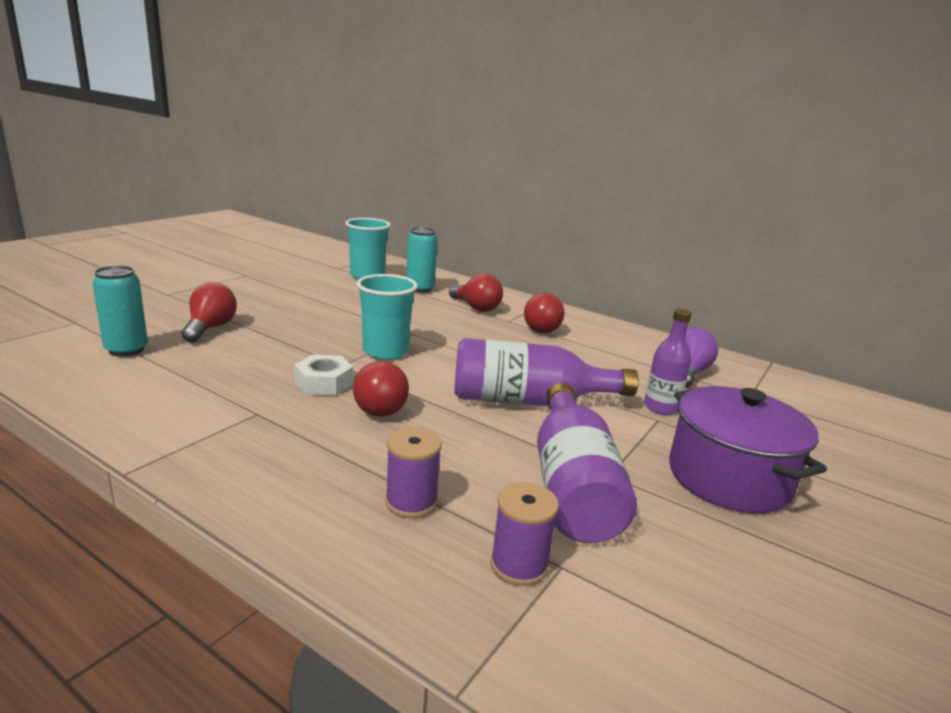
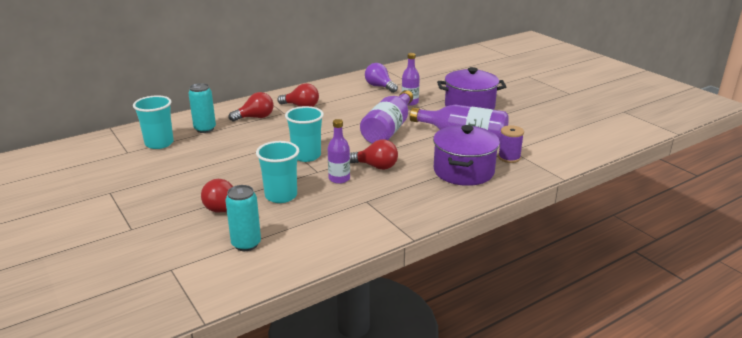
camera: 65 degrees left, 5 degrees up
white nut [294,355,353,395] -> purple bottle [328,119,350,184]
purple spool [385,427,442,518] -> purple pot [433,125,500,186]
none -> turquoise cup [256,141,299,203]

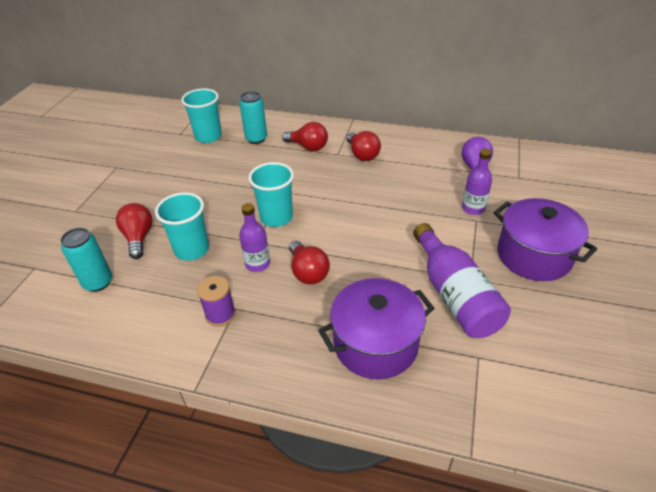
camera: 50 degrees right, 15 degrees up
purple bottle [360,90,413,144] -> none
purple spool [498,125,524,163] -> purple spool moved to [197,276,236,327]

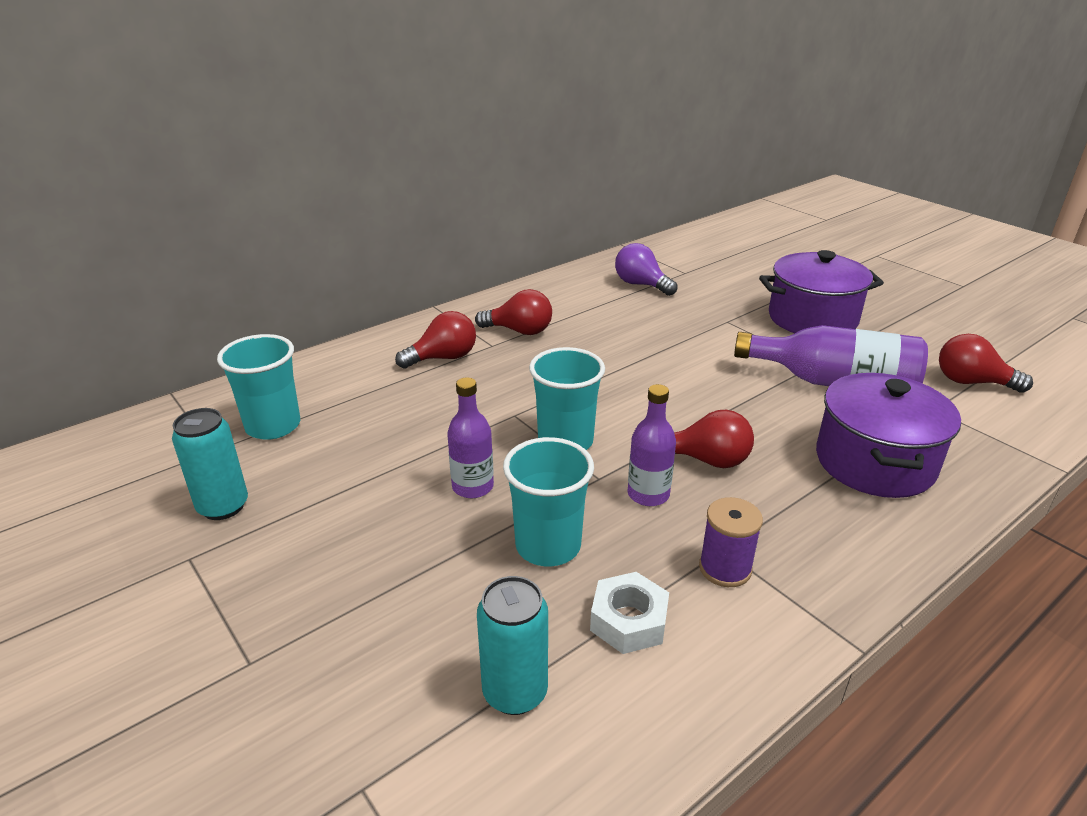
camera: 55 degrees left, 10 degrees down
red light bulb [116,203,153,259] -> red light bulb moved to [939,334,1033,393]
turquoise can [239,91,267,144] -> turquoise can moved to [172,408,248,520]
purple bottle [462,149,492,215] -> purple bottle moved to [447,377,494,498]
none -> white nut [590,572,669,654]

